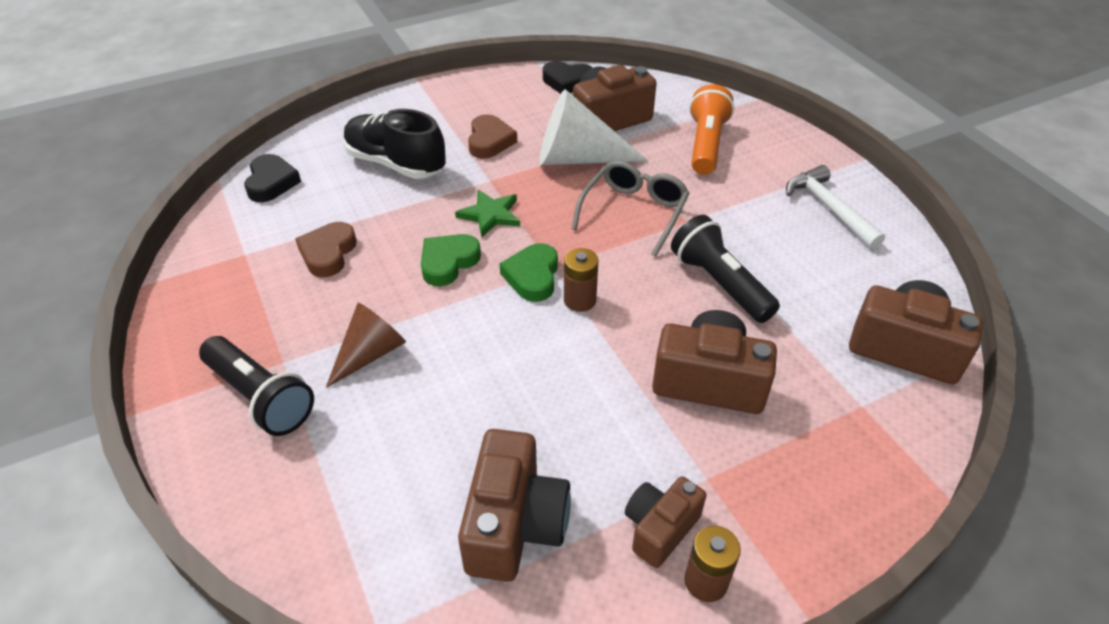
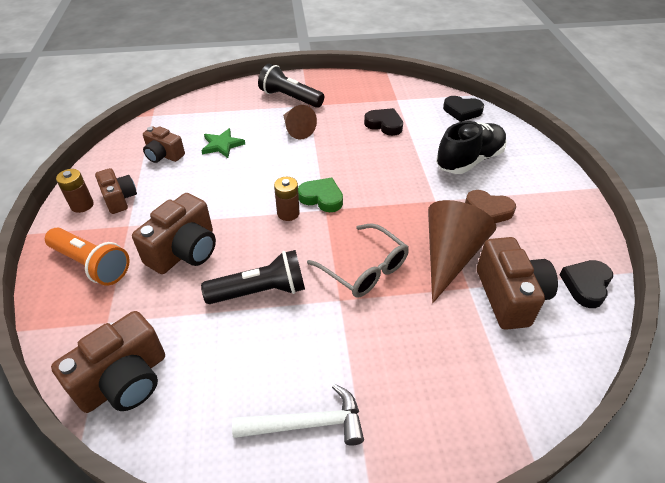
camera: 110 degrees right, 0 degrees up
black flashlight [199,336,314,436] -> black flashlight turned 60 degrees clockwise [258,63,324,108]
brown heart [295,222,357,277] -> black heart [364,108,403,136]
green heart [421,234,481,286] -> none
green star [455,190,520,237] -> green star moved to [201,128,245,158]
brown camera [458,429,571,582] -> brown camera [143,126,185,163], size x0.63
white cone [539,89,648,165] -> brown cone [428,200,497,303]
orange flashlight [689,84,734,175] -> orange flashlight moved to [45,228,130,285]

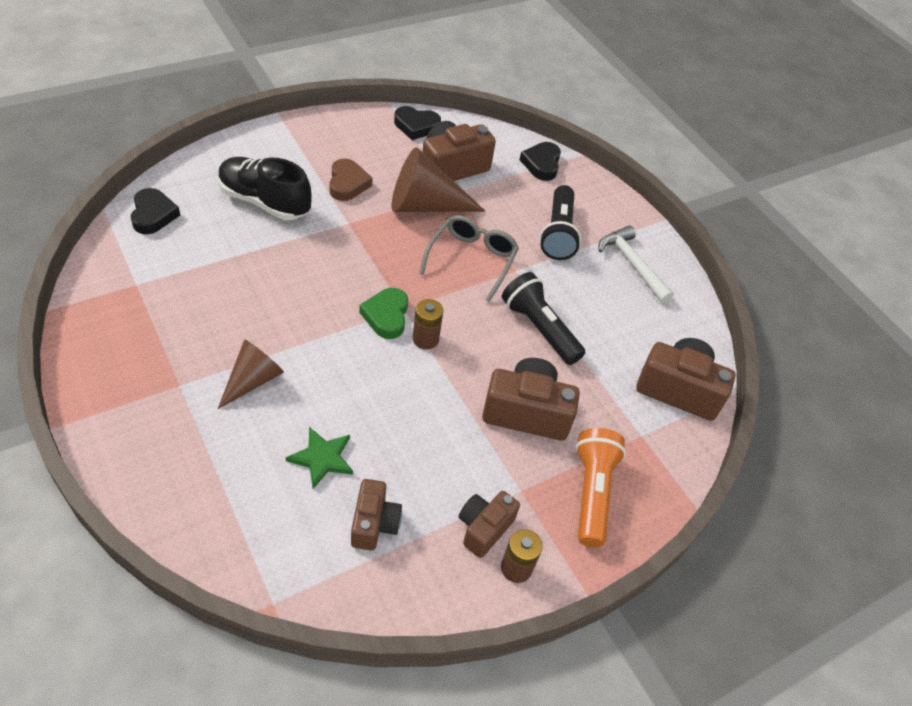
camera: 120 degrees left, 5 degrees up
black flashlight [258,63,324,108] -> black flashlight moved to [540,185,581,260]
black heart [364,108,403,136] -> black heart moved to [519,142,561,181]

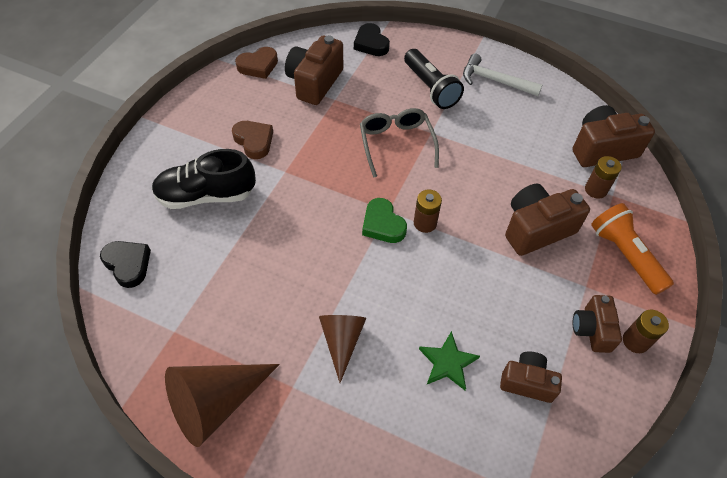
camera: 30 degrees left, 5 degrees up
brown camera [351,479,402,550] -> brown camera turned 45 degrees counterclockwise [500,351,562,403]
brown cone [392,147,486,212] -> brown cone moved to [165,364,280,447]
black heart [394,106,441,140] -> brown heart [235,47,278,79]
black flashlight [502,272,585,365] -> none
none -> brown battery [585,156,622,199]

